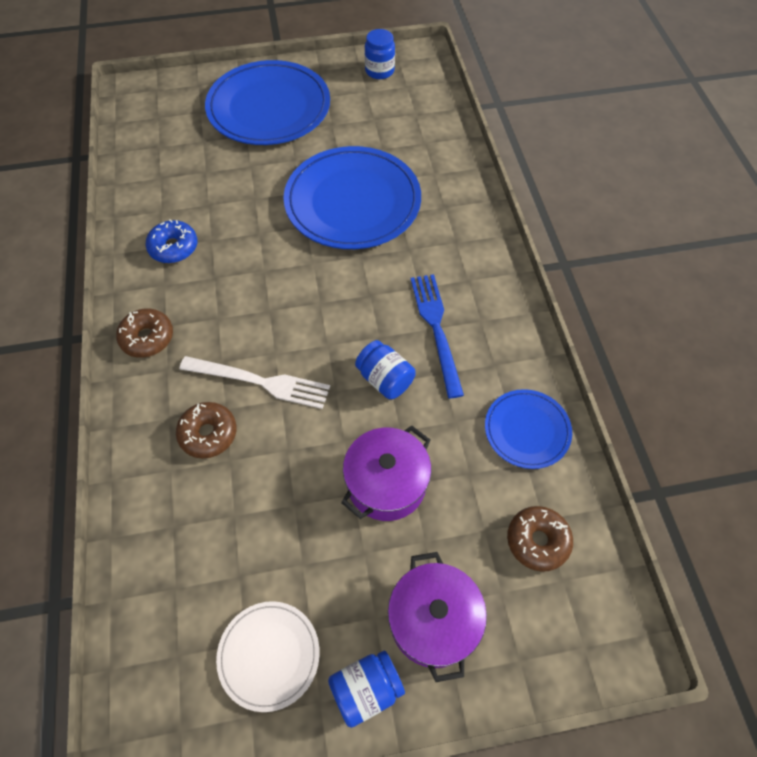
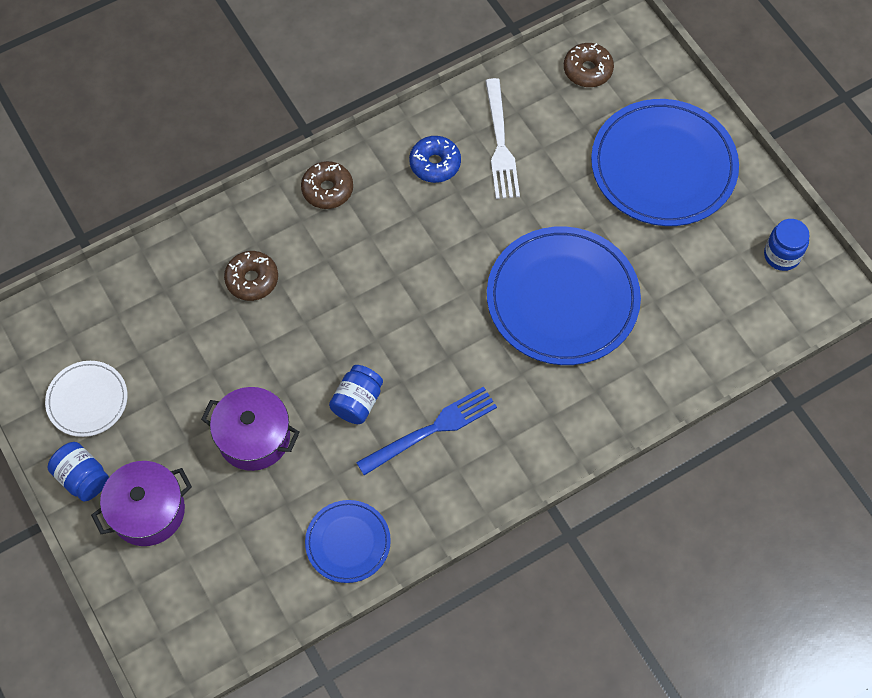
camera: 70 degrees right, 5 degrees up
white fork [179,356,330,409] -> white fork moved to [485,78,520,199]
brown donut [507,506,573,572] -> brown donut moved to [564,43,614,87]

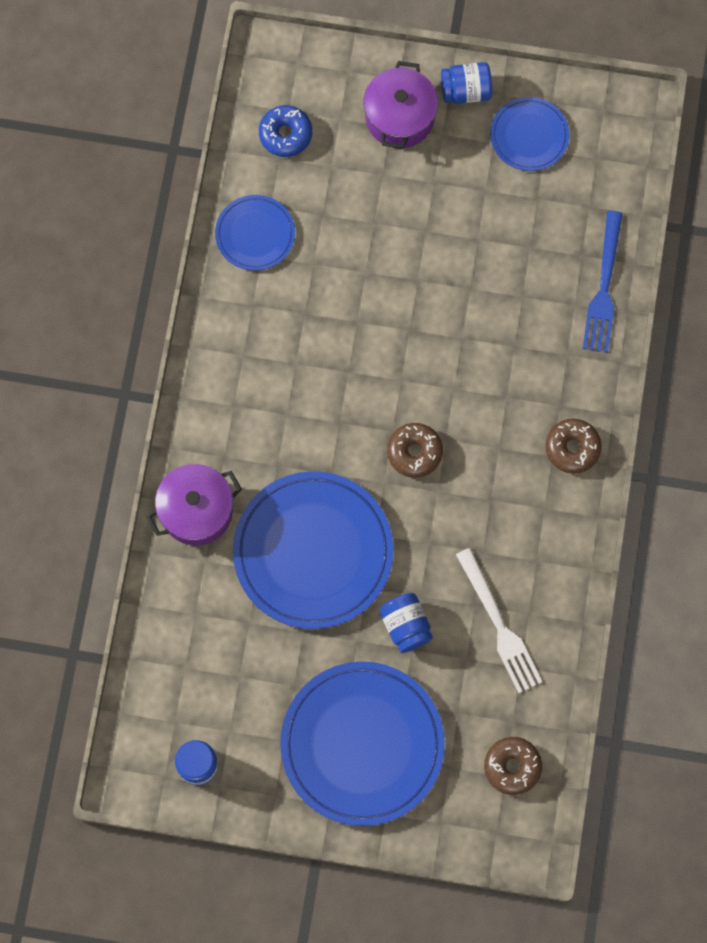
camera: 130 degrees right, 10 degrees up
white plate [45,361,127,437] -> blue plate [490,97,569,171]
purple pot [201,387,300,471] -> purple pot moved to [147,464,242,545]
brown donut [224,251,278,301] -> brown donut moved to [387,423,443,478]
blue jar [329,365,383,424] -> blue jar moved to [379,593,433,653]
blue fork [356,386,497,475] -> blue fork moved to [583,211,623,353]
blue donut [409,136,461,183] -> blue donut moved to [259,105,312,157]
white fork [485,78,520,199] -> white fork turned 150 degrees counterclockwise [456,548,542,693]

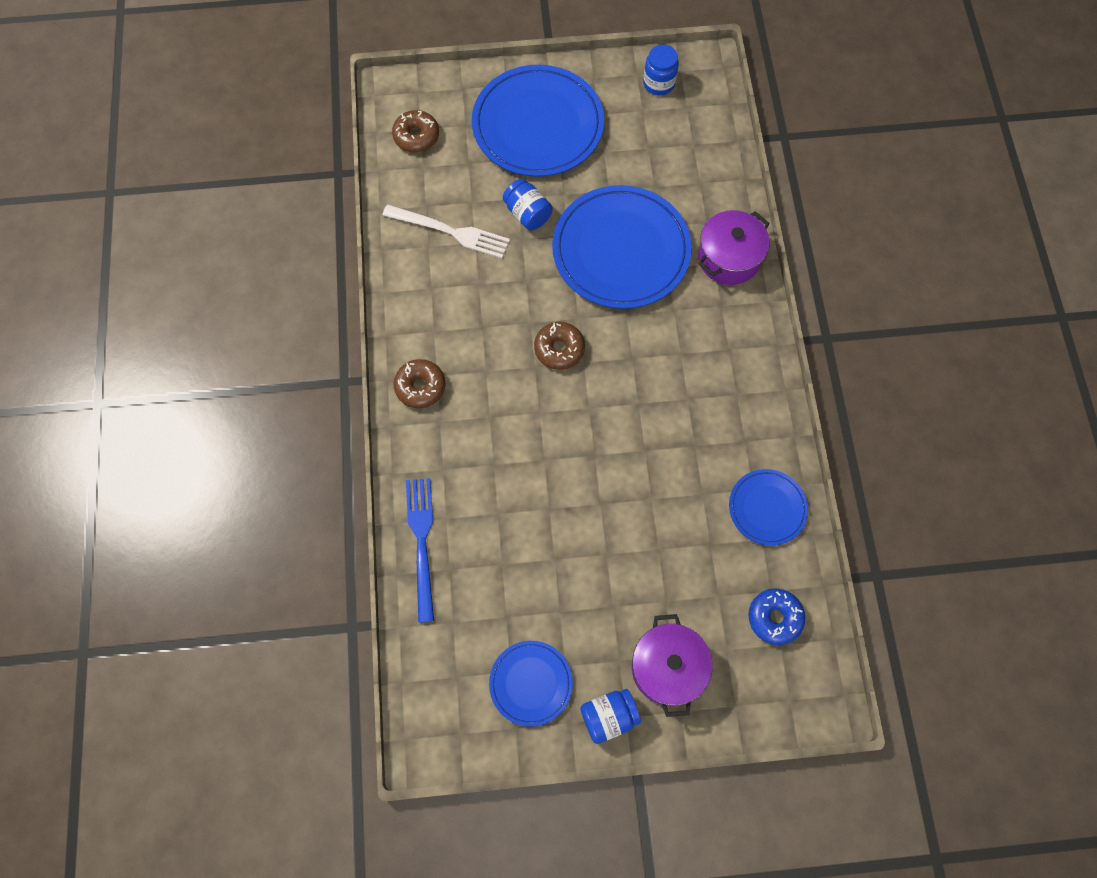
camera: 165 degrees right, 5 degrees down
white fork [456,548,542,693] -> white fork turned 150 degrees clockwise [382,204,510,258]

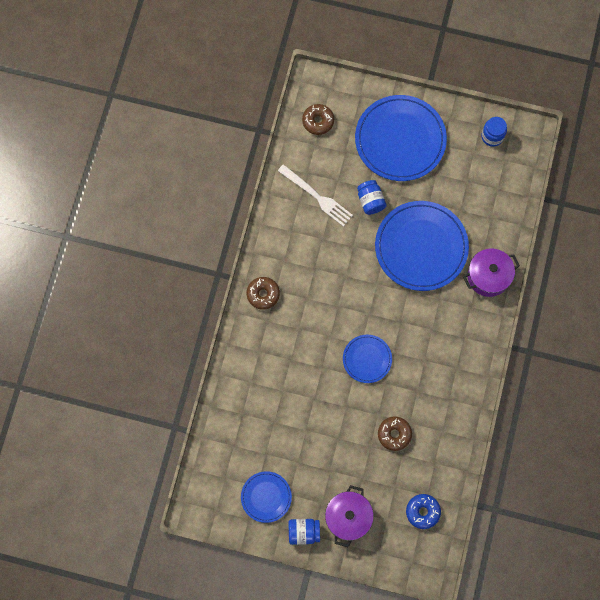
camera: 20 degrees right, 5 degrees up
blue fork [406,478,434,623] -> none
brown donut [534,322,585,370] -> brown donut moved to [378,416,412,451]
blue plate [729,469,808,546] -> blue plate moved to [343,335,392,383]

